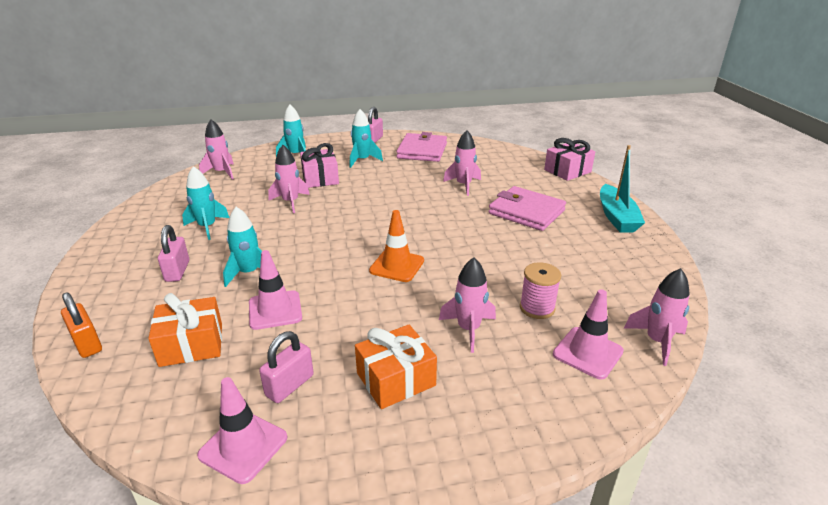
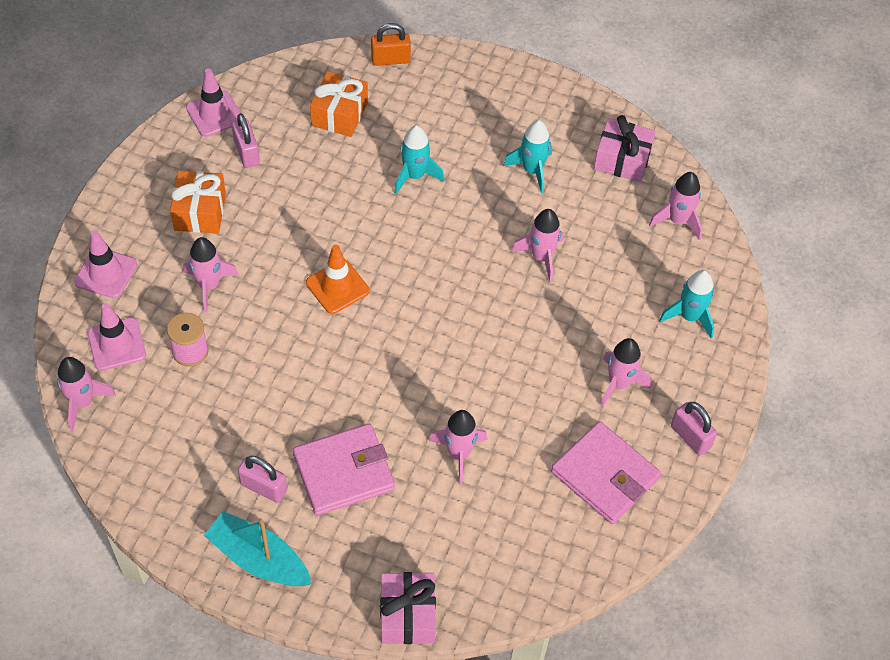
camera: 120 degrees right, 25 degrees up
pink padlock [158,225,189,282] -> pink padlock moved to [238,456,287,503]
pink traffic cone [249,250,302,330] -> pink traffic cone moved to [74,230,137,298]
pink gift [300,143,339,188] -> pink gift moved to [594,115,656,182]
turquoise rocket [349,109,383,168] -> pink rocket [600,338,651,407]

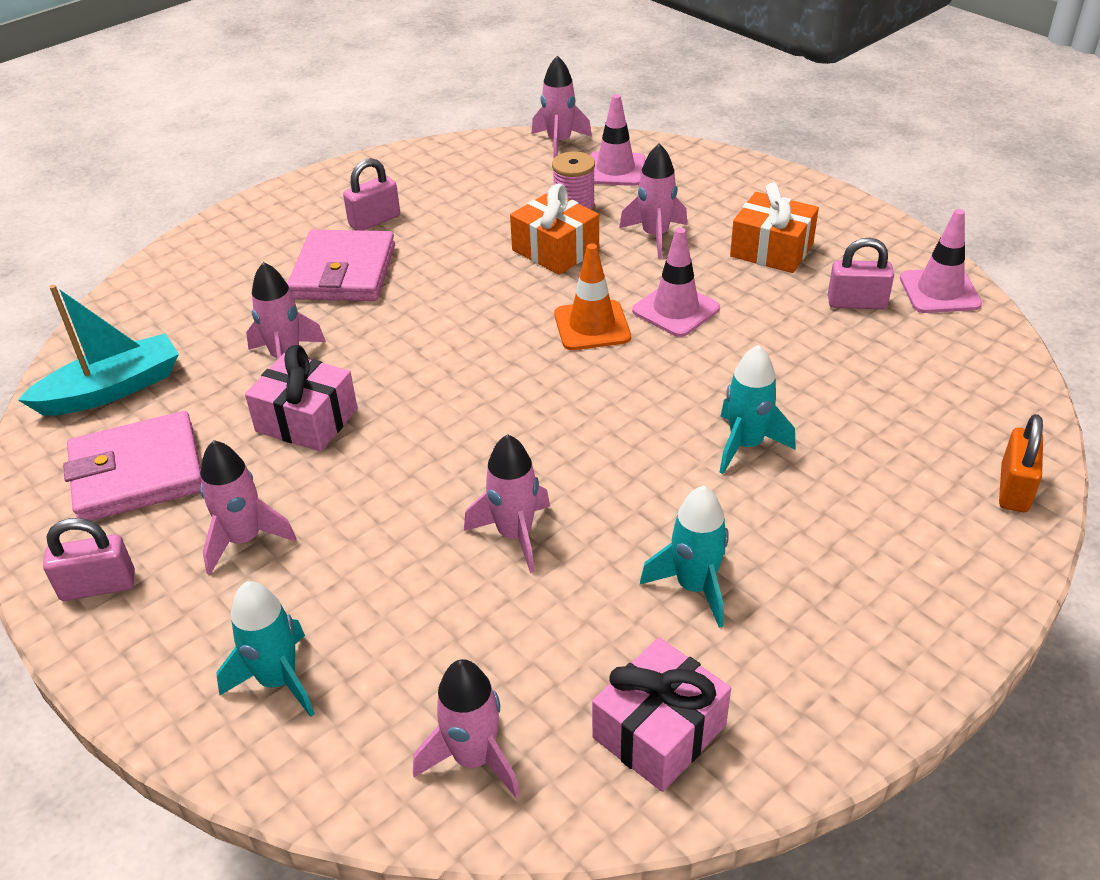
camera: 120 degrees right, 15 degrees down
pink traffic cone [74,230,137,298] -> pink traffic cone moved to [632,228,720,337]
turquoise boat [204,511,312,586] -> turquoise boat moved to [18,285,179,416]
orange gift [310,71,368,137] -> orange gift moved to [510,183,599,275]
pink gift [380,572,436,644] -> pink gift moved to [245,345,357,452]

